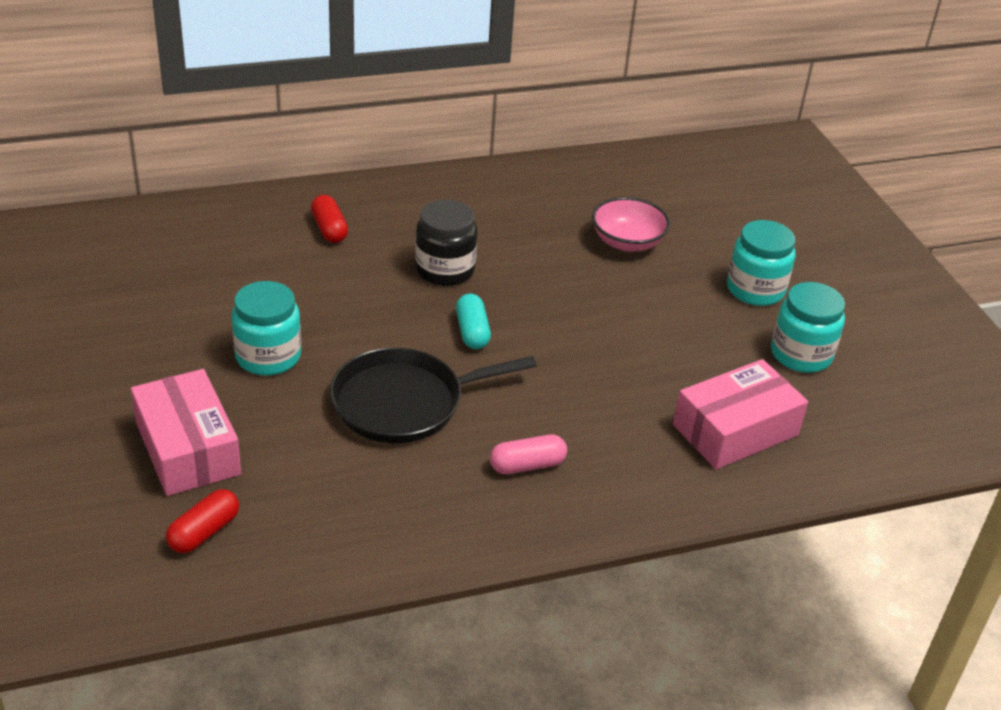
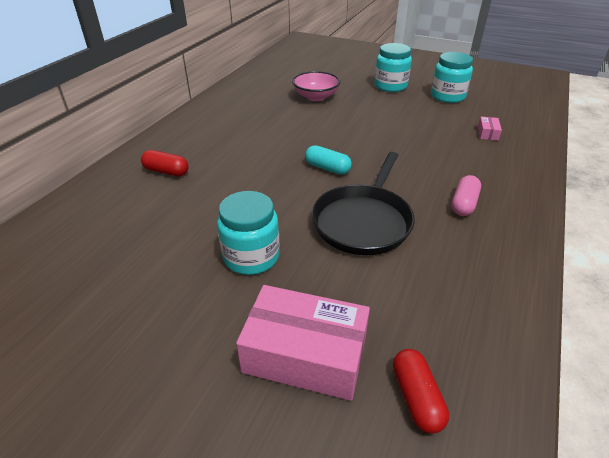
camera: 45 degrees left, 0 degrees up
black jar [415,200,478,286] -> none
pink box [673,359,808,469] -> pink box [478,117,502,141], size x0.42

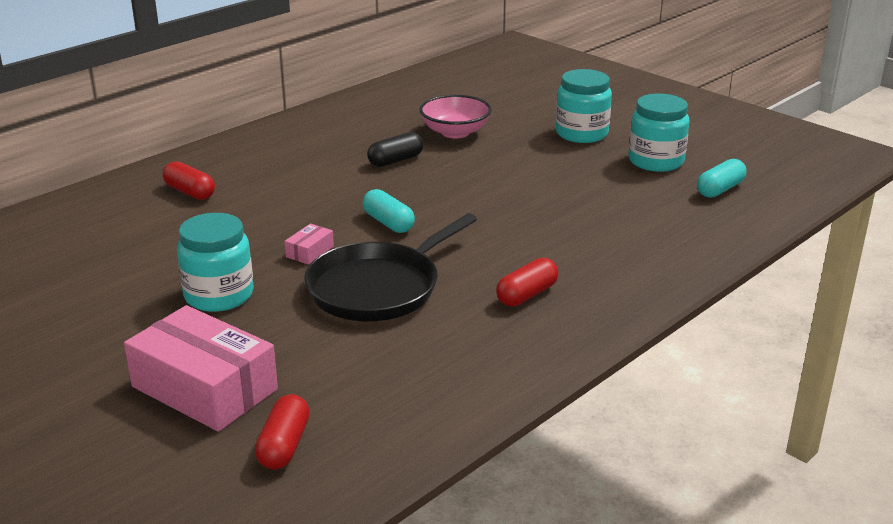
camera: 20 degrees right, 10 degrees down
pink capsule [452,175,481,216] -> red capsule [496,258,559,306]
pink box [478,117,502,141] -> pink box moved to [284,224,334,265]
none -> black capsule [367,132,424,167]
none -> turquoise capsule [697,159,747,198]

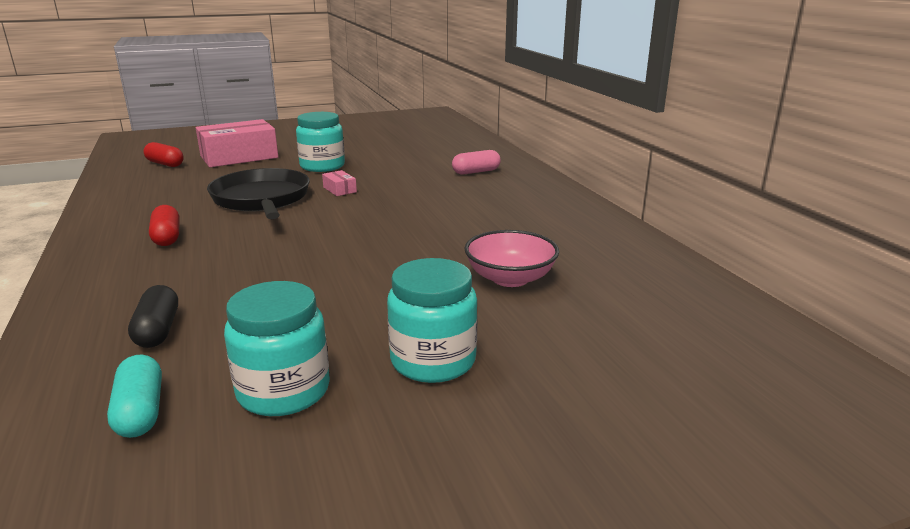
camera: 115 degrees right, 5 degrees down
red capsule [163,161,215,200] -> pink capsule [452,150,501,175]
turquoise capsule [362,189,415,233] -> none
black capsule [367,132,424,167] -> black capsule moved to [128,285,178,348]

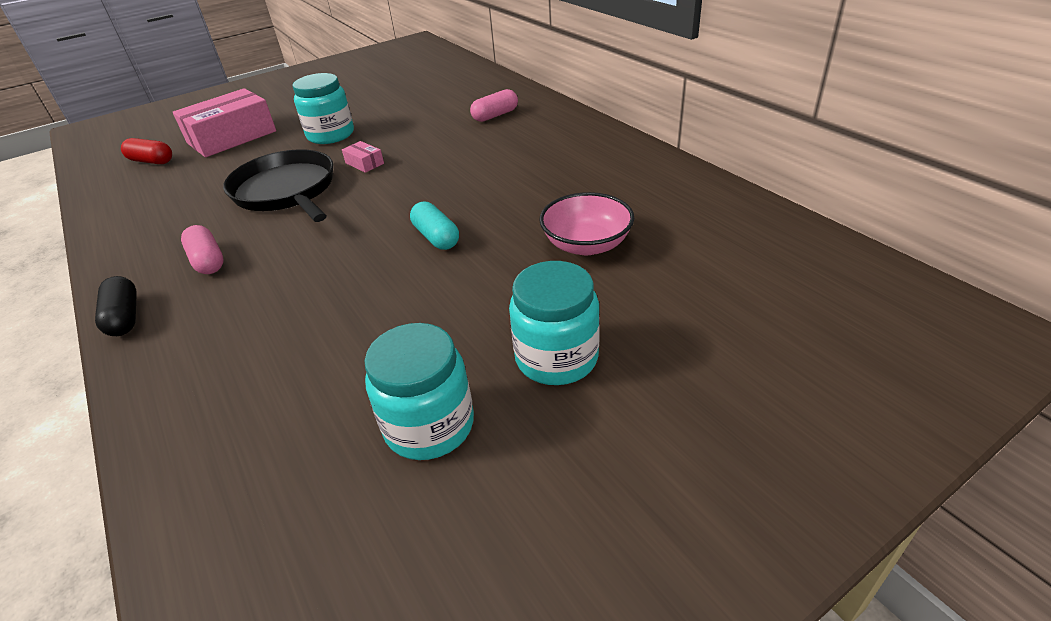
camera: 10 degrees left, 15 degrees up
turquoise capsule [107,355,162,438] -> turquoise capsule moved to [410,201,459,250]
black capsule [128,285,178,348] -> black capsule moved to [95,276,137,336]
red capsule [149,205,180,246] -> pink capsule [181,225,224,274]

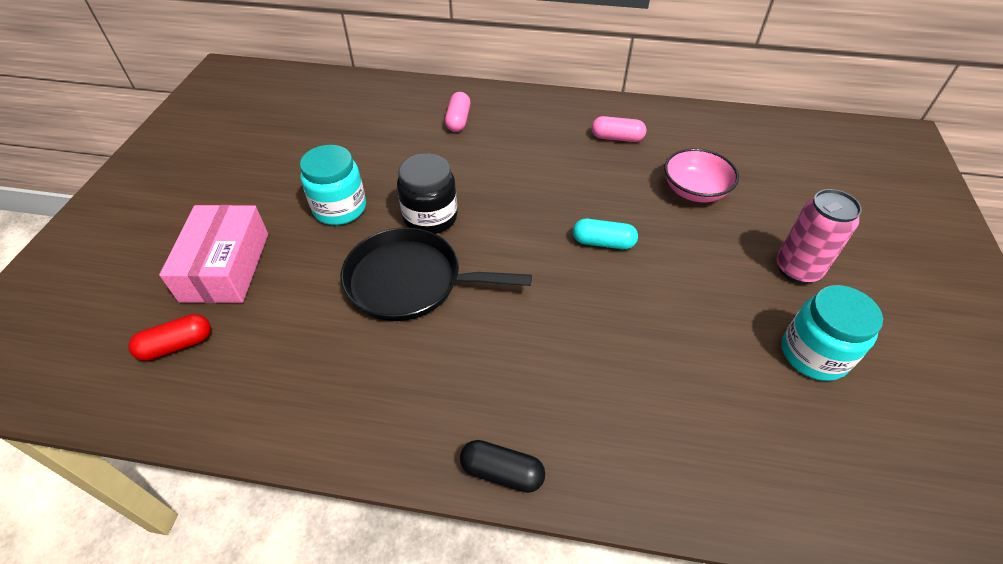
camera: 50 degrees left, 10 degrees up
pink capsule [181,225,224,274] -> pink capsule moved to [591,116,646,142]
pink box [342,141,384,173] -> black jar [397,153,457,234]
turquoise jar [509,261,600,385] -> pink can [777,189,862,284]

